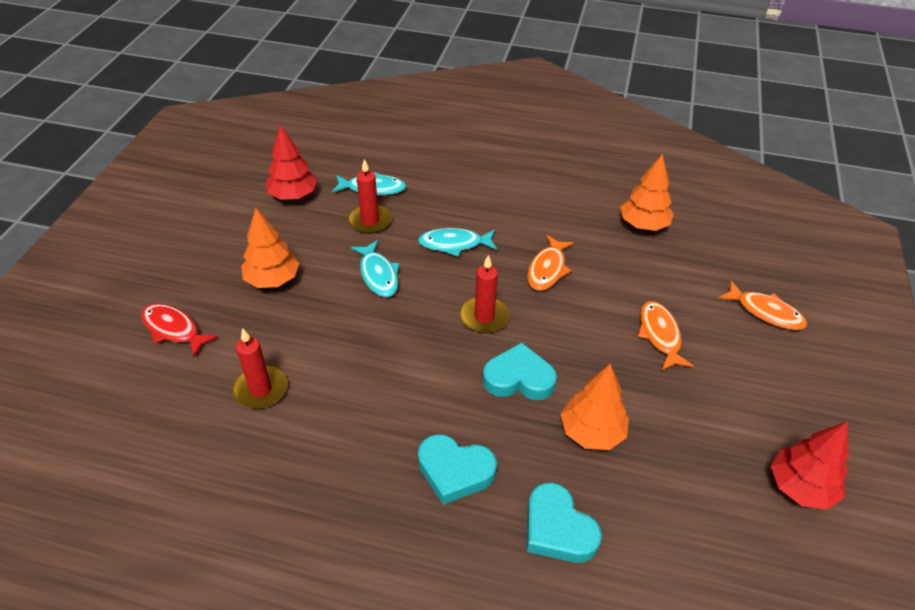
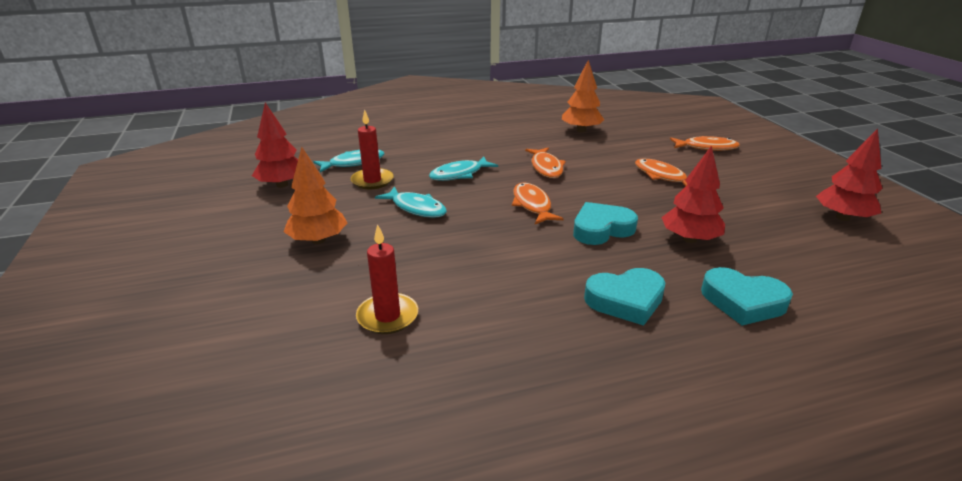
camera: 30 degrees left, 15 degrees down
red fish [141,303,218,357] -> none
red candle [460,255,509,333] -> orange fish [512,183,564,224]
orange tree [561,364,629,450] -> red tree [661,146,725,243]

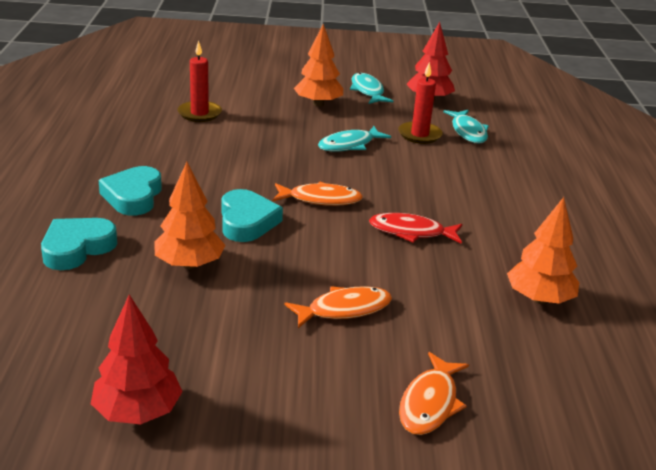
camera: 105 degrees right, 0 degrees up
turquoise fish [429,156,498,181] -> turquoise fish moved to [350,73,393,104]
orange fish [525,147,566,178] -> red fish [369,213,462,244]
red tree [661,146,725,243] -> orange tree [154,162,225,269]

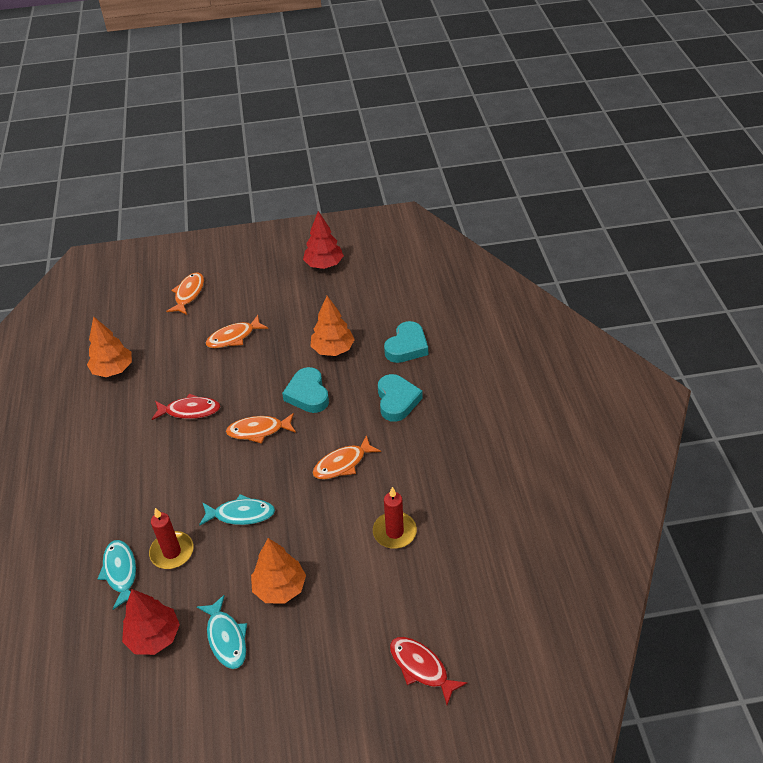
camera: 175 degrees right, 15 degrees up
turquoise fish [318,126,391,152] -> turquoise fish turned 45 degrees clockwise [199,494,275,526]
none -> orange fish [313,435,381,479]
none -> red fish [390,637,467,705]

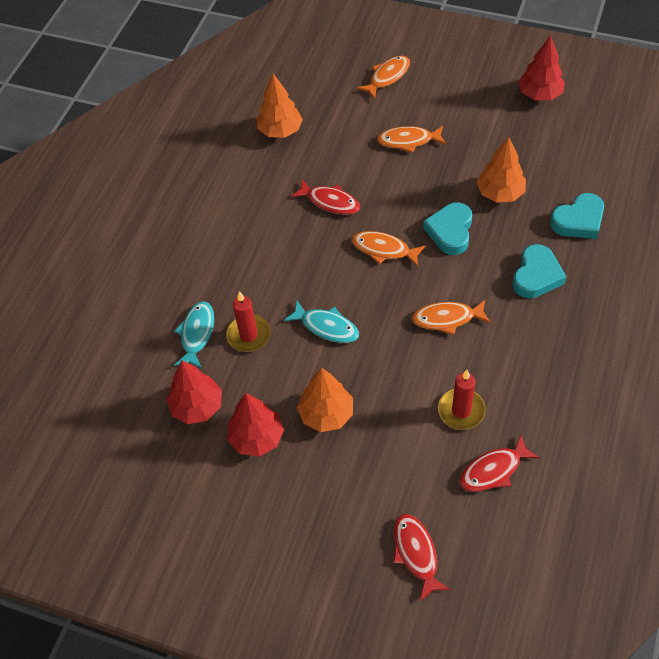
camera: 30 degrees right, 10 degrees up
turquoise fish [197,595,247,669] -> red tree [227,393,284,457]
none -> red fish [459,435,540,492]

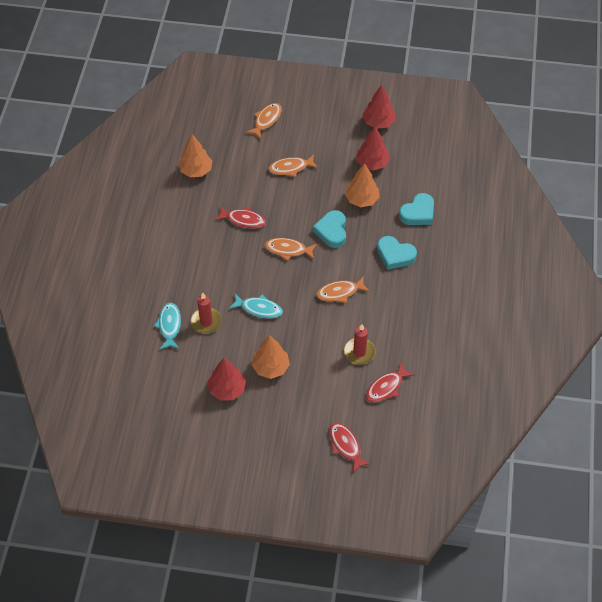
camera: 15 degrees left, 0 degrees up
red tree [166,360,222,424] -> red tree moved to [356,127,390,171]
turquoise heart [513,244,566,298] -> turquoise heart turned 105 degrees clockwise [377,236,417,270]

